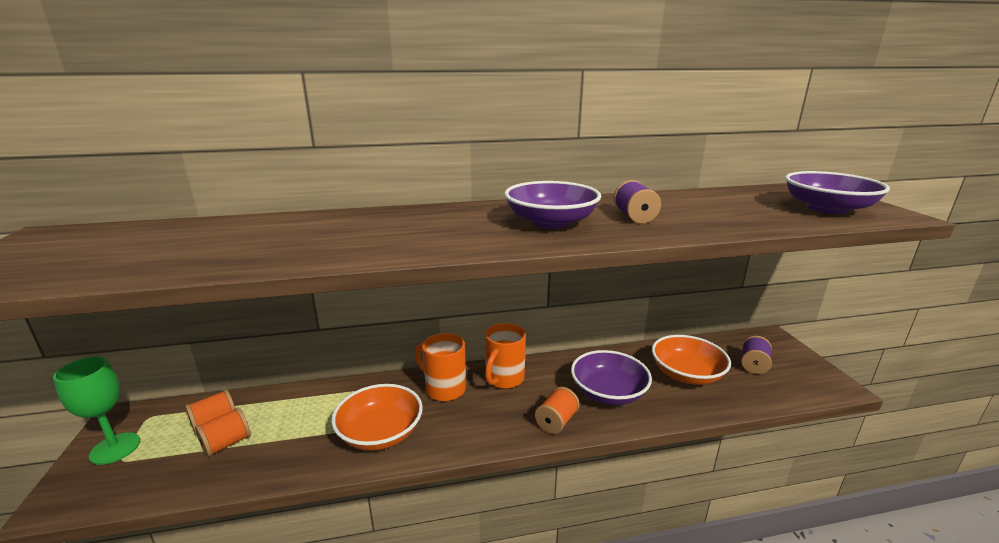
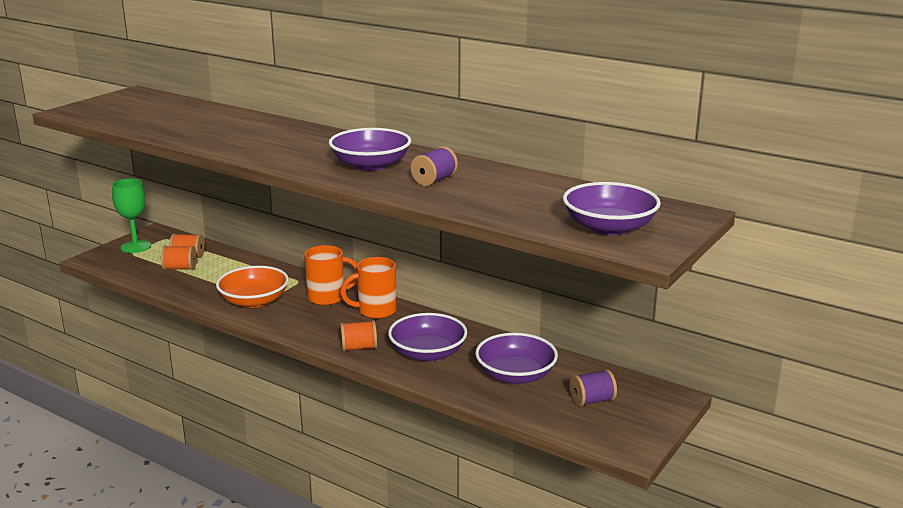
camera: 45 degrees right, 0 degrees up
orange mug [415,333,466,401] -> orange mug turned 90 degrees clockwise [304,245,357,306]
orange bowl [652,335,731,385] -> purple bowl [475,333,558,384]

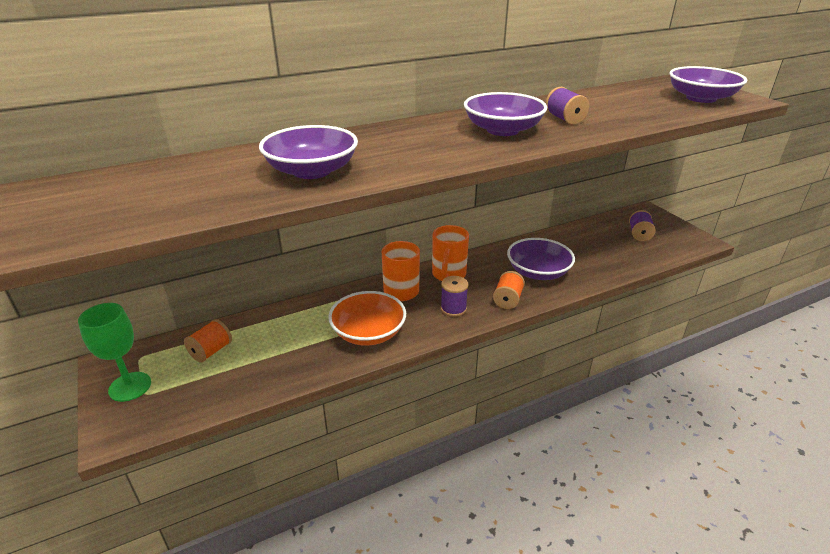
camera: 60 degrees left, 10 degrees up
orange spool [161,246,197,270] -> none
purple bowl [475,333,558,384] -> purple bowl moved to [259,125,358,179]
none -> purple spool [441,276,468,317]

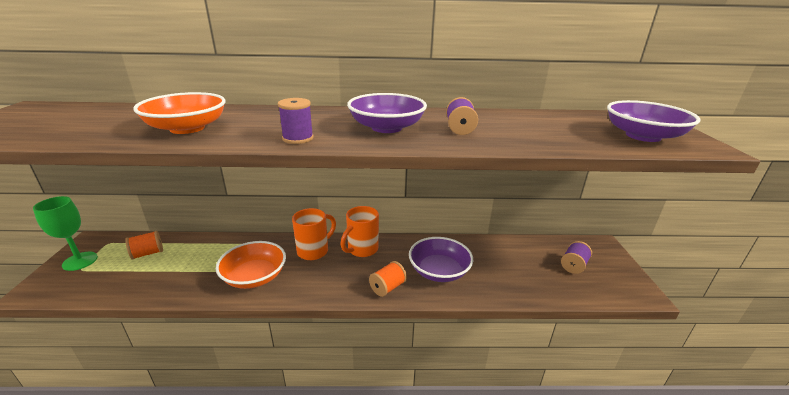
camera: 25 degrees right, 5 degrees down
purple bowl [259,125,358,179] -> orange bowl [133,92,226,134]
purple spool [441,276,468,317] -> purple spool moved to [278,98,314,144]

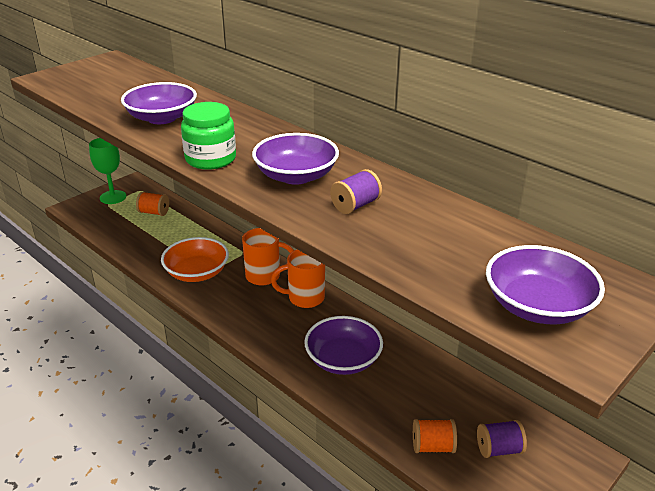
camera: 45 degrees right, 5 degrees up
orange bowl [133,92,226,134] -> purple bowl [121,82,197,124]
purple spool [278,98,314,144] -> green jar [181,102,236,170]
orange spool [369,261,407,297] -> orange spool moved to [413,419,457,453]

